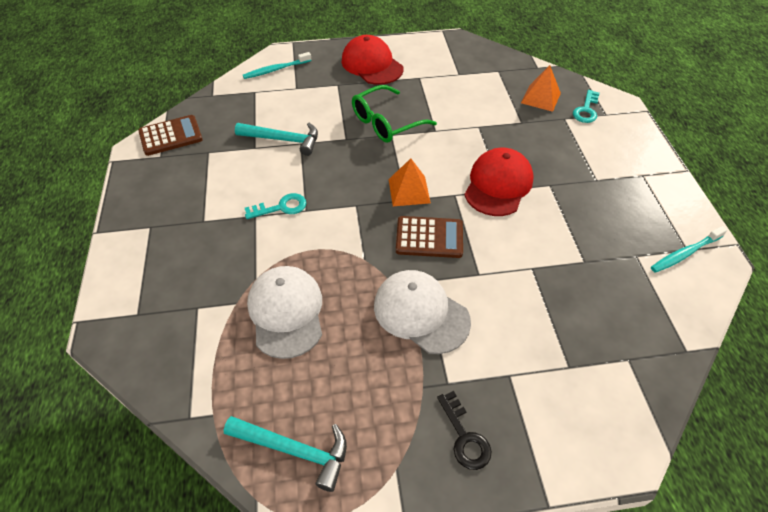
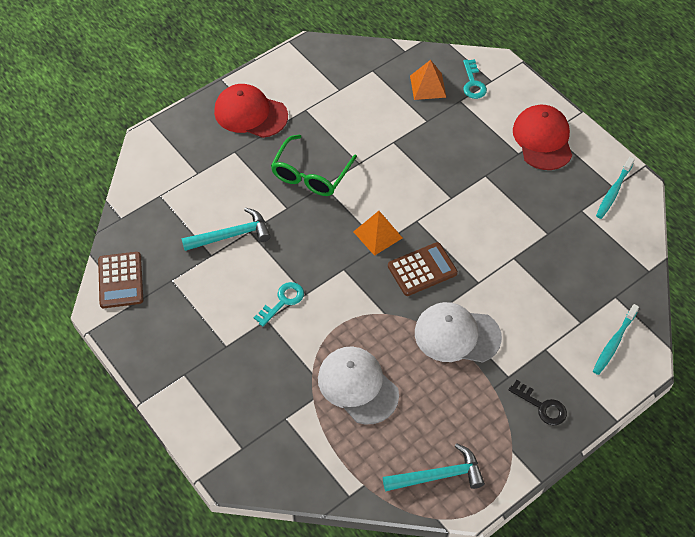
camera: 30 degrees left, 5 degrees up
brown calculator [138,115,203,156] -> brown calculator turned 135 degrees clockwise [98,252,143,308]
turquoise toothbrush [243,52,312,79] -> turquoise toothbrush moved to [593,304,639,375]
red cap [464,148,534,216] -> red cap moved to [513,105,572,170]

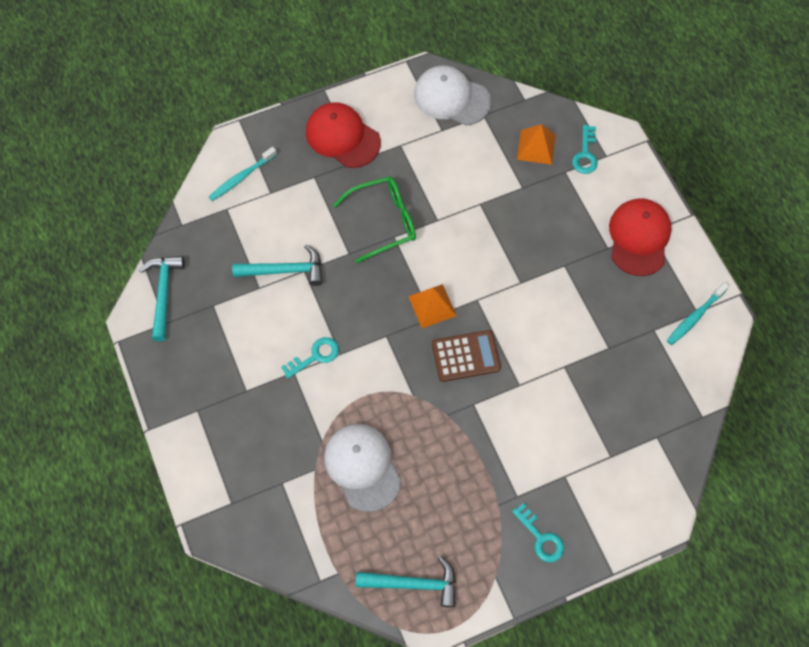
camera: 15 degrees right, 10 degrees up
brown calculator [98,252,143,308] -> turquoise hammer [139,256,185,341]
green glasses [271,135,357,196] -> green glasses turned 150 degrees counterclockwise [333,177,416,263]
white cap [415,302,502,362] -> white cap moved to [414,66,491,125]
black key [508,380,567,425] -> turquoise key [512,503,564,563]
turquoise toothbrush [593,304,639,375] -> turquoise toothbrush moved to [208,147,277,201]

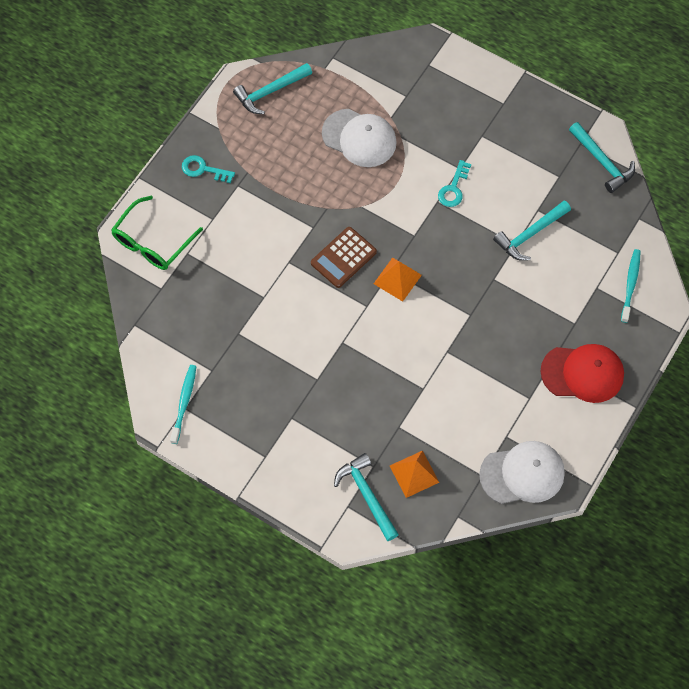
camera: 145 degrees right, 0 degrees up
green glasses [333,177,416,263] -> green glasses moved to [111,196,203,270]
turquoise key [572,125,598,174] -> turquoise hammer [334,453,399,541]
red cap [609,199,672,276] -> none

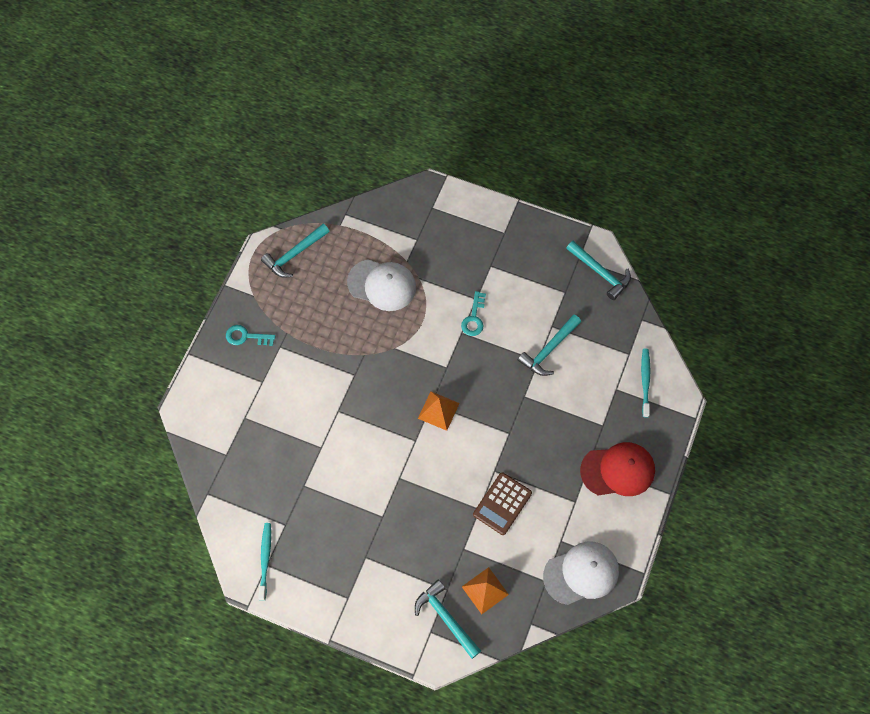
camera: 10 degrees left, 0 degrees up
green glasses [111,196,203,270] -> none
brown calculator [311,227,377,288] -> brown calculator moved to [473,473,532,535]

